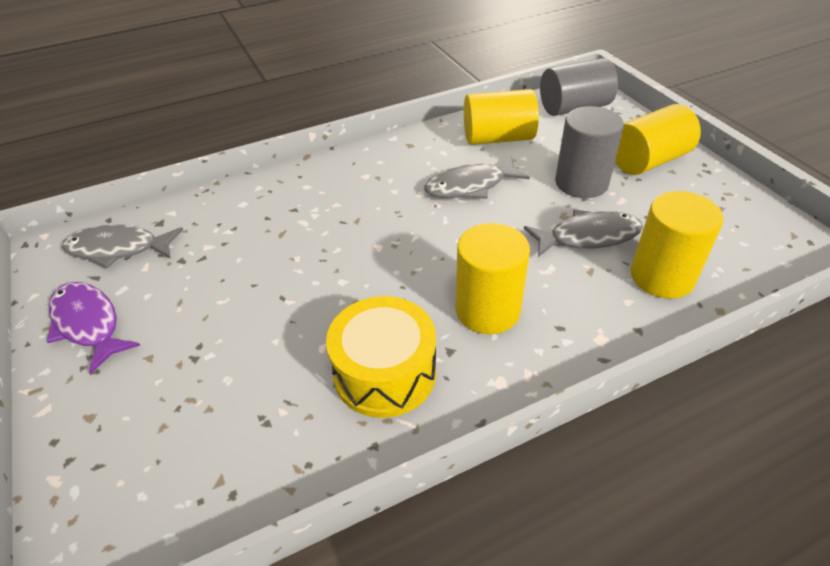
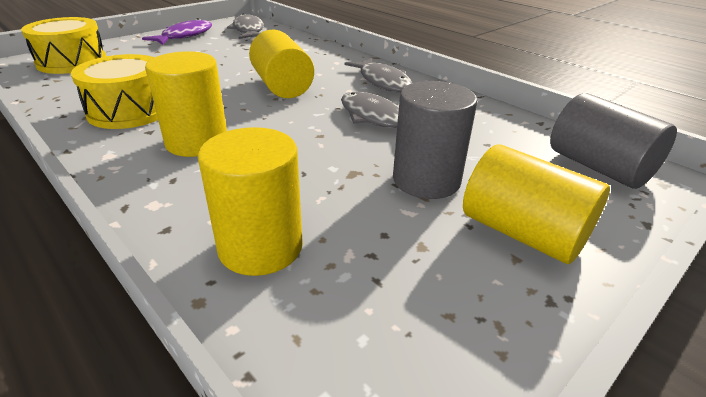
camera: 70 degrees right, 10 degrees down
yellow cylinder [464,89,539,145] -> yellow cylinder moved to [249,30,314,98]
grey fish [524,210,643,257] -> grey fish moved to [344,58,412,92]
none -> yellow drum [21,17,106,74]

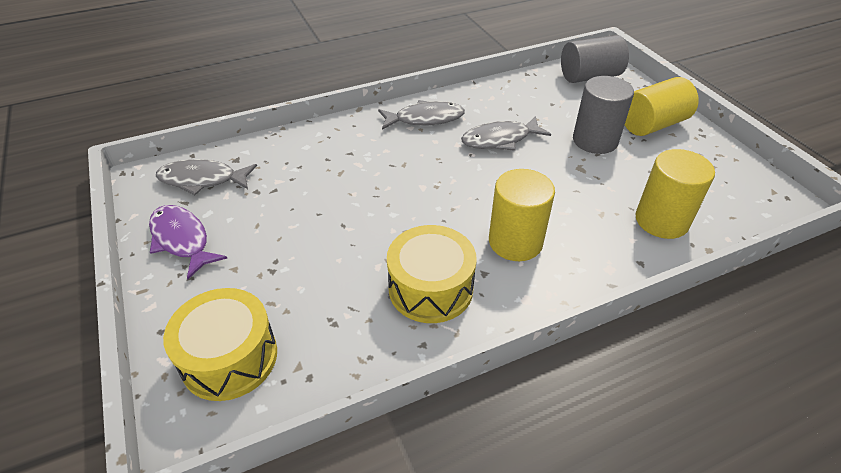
camera: 70 degrees left, 10 degrees up
yellow cylinder [249,30,314,98] -> none

